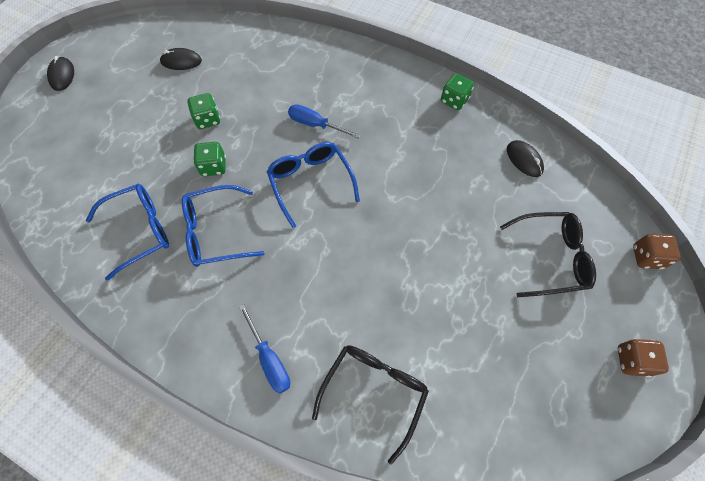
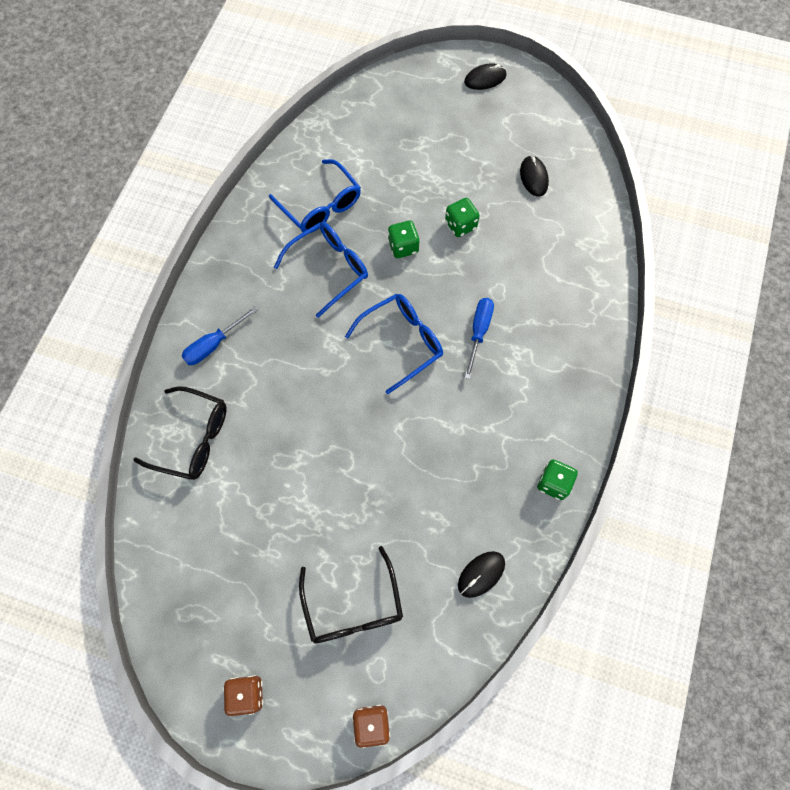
camera: 80 degrees right, 5 degrees up
blue glasses [182,185,265,267] -> blue glasses turned 75 degrees clockwise [274,222,368,318]

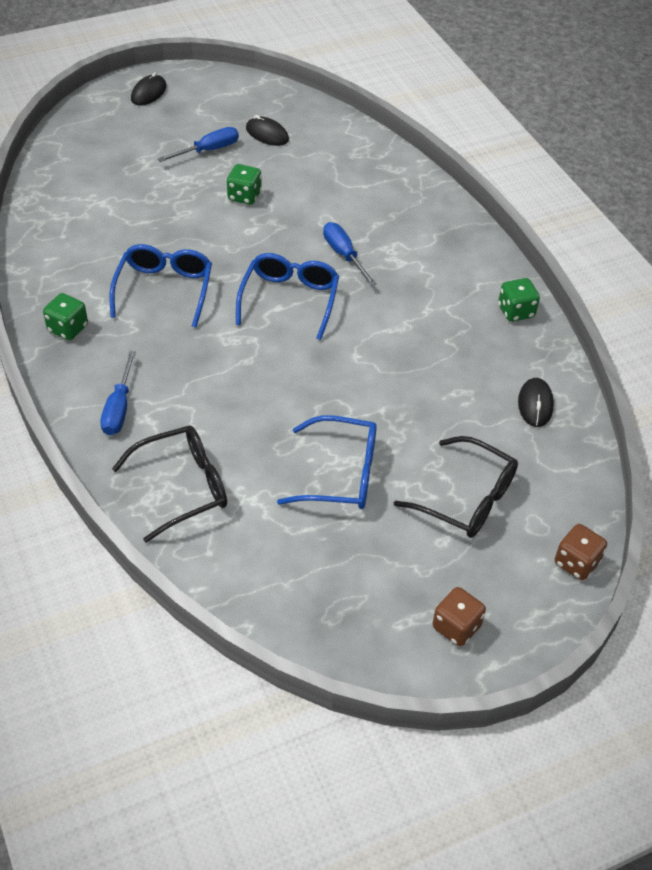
camera: 45 degrees left, 20 degrees down
blue glasses [269,159,361,233] -> blue glasses moved to [277,415,377,509]
green dice [388,221,419,258] -> green dice moved to [43,293,88,340]
none -> blue screwdriver [158,127,239,162]

